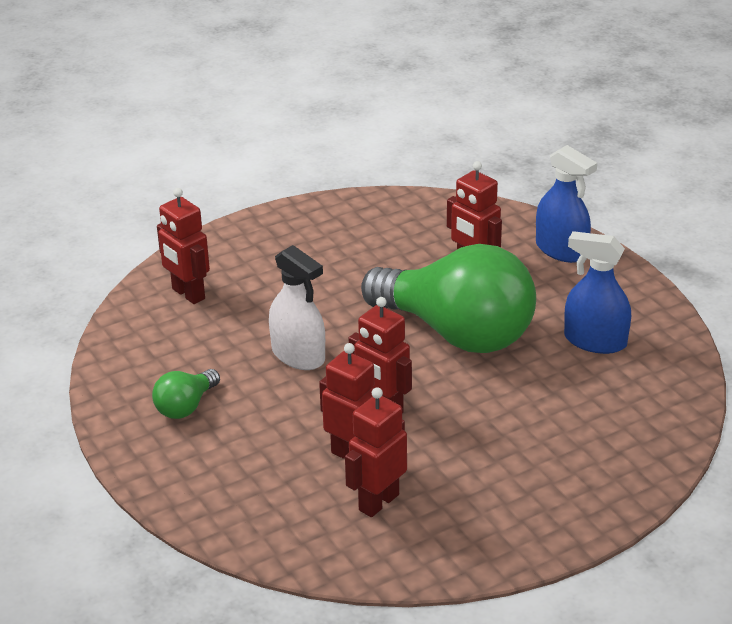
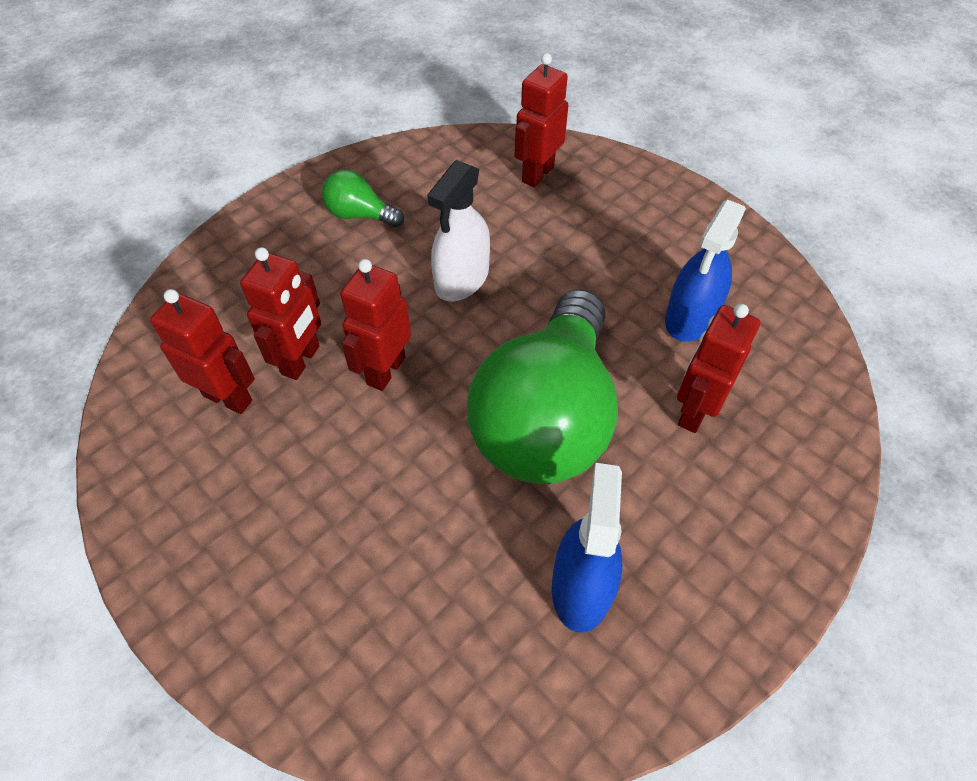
camera: 75 degrees right, 20 degrees up
blue spray bottle [536,145,597,263] -> blue spray bottle moved to [665,200,746,342]

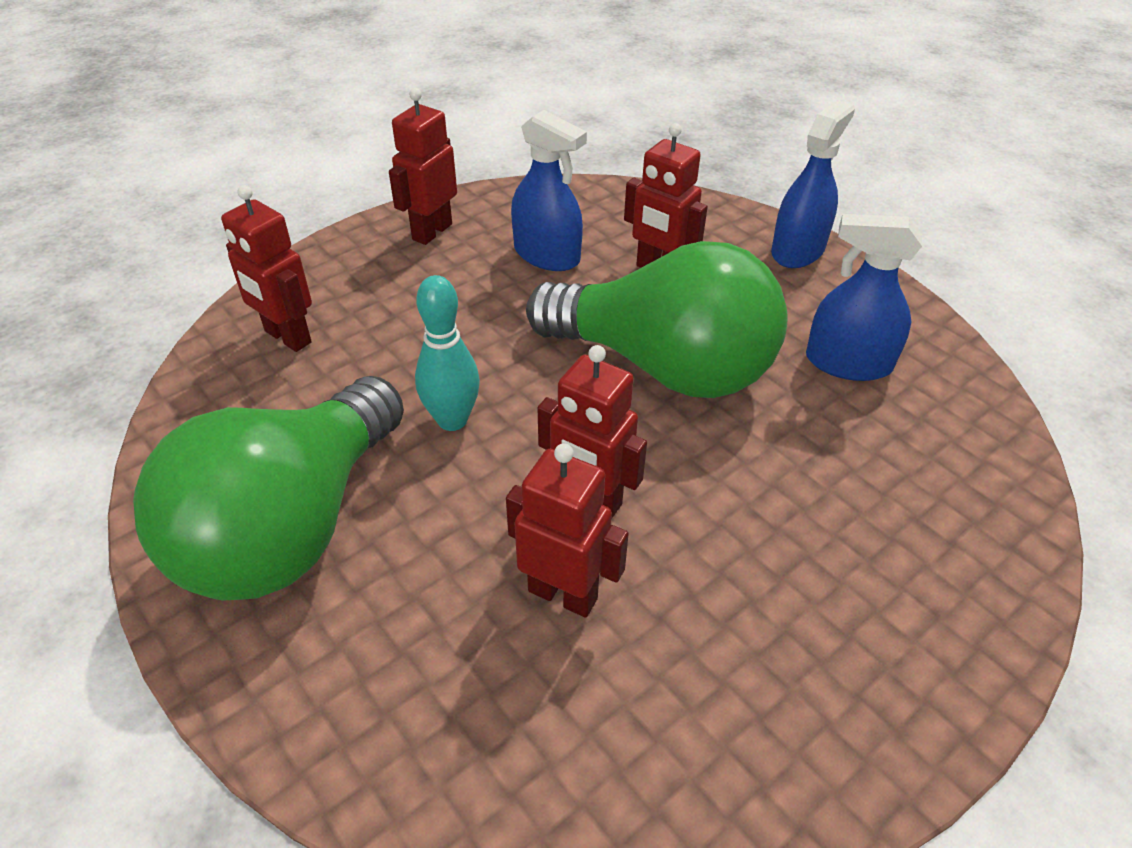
camera: 85 degrees left, 10 degrees down
red robot [150,289,255,414] -> red robot moved to [389,88,457,245]
green light bulb [322,170,404,228] -> green light bulb [133,376,404,601], size x2.38
white spray bottle [427,160,490,301] -> turquoise bowling pin [415,275,480,431]
none -> blue spray bottle [771,100,855,268]

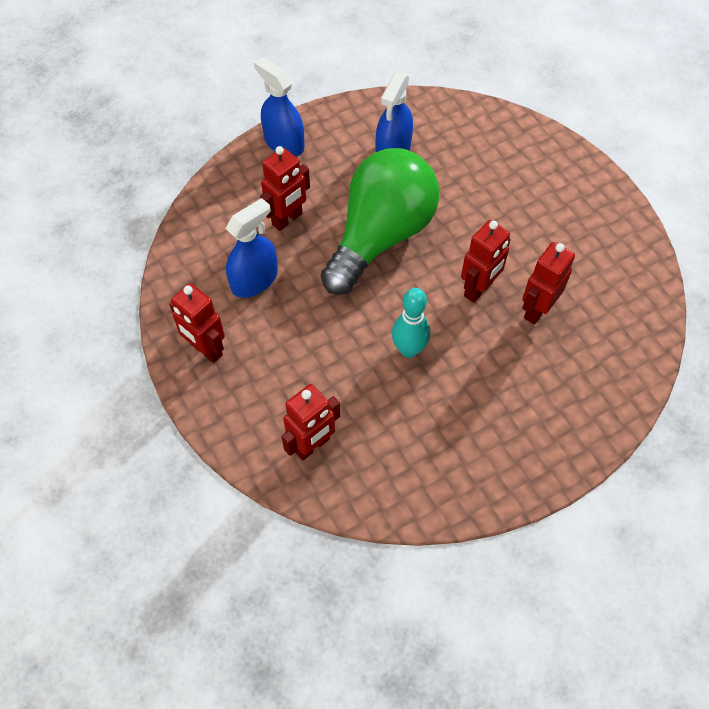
camera: 80 degrees left, 15 degrees up
green light bulb [133,376,404,601] -> none

